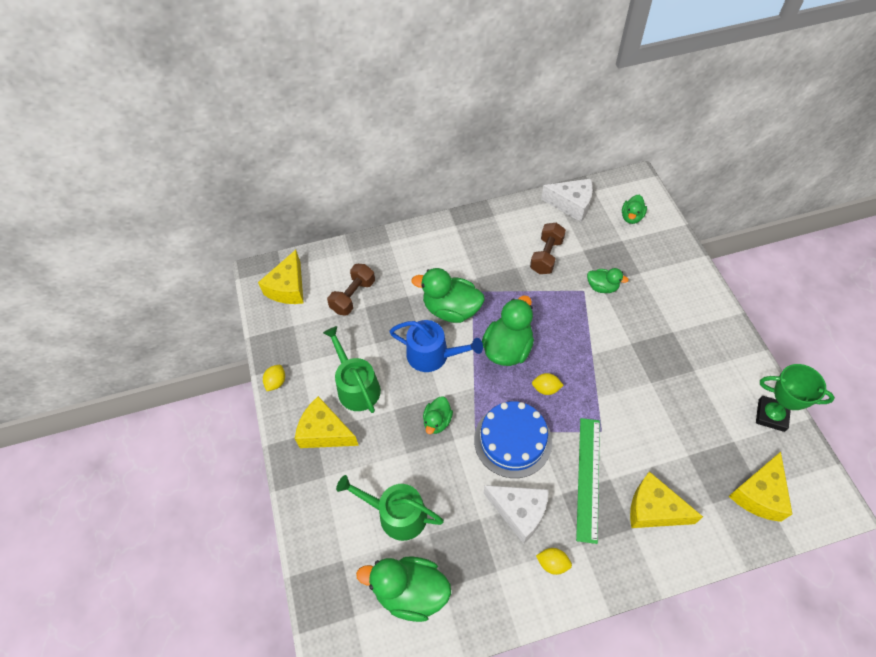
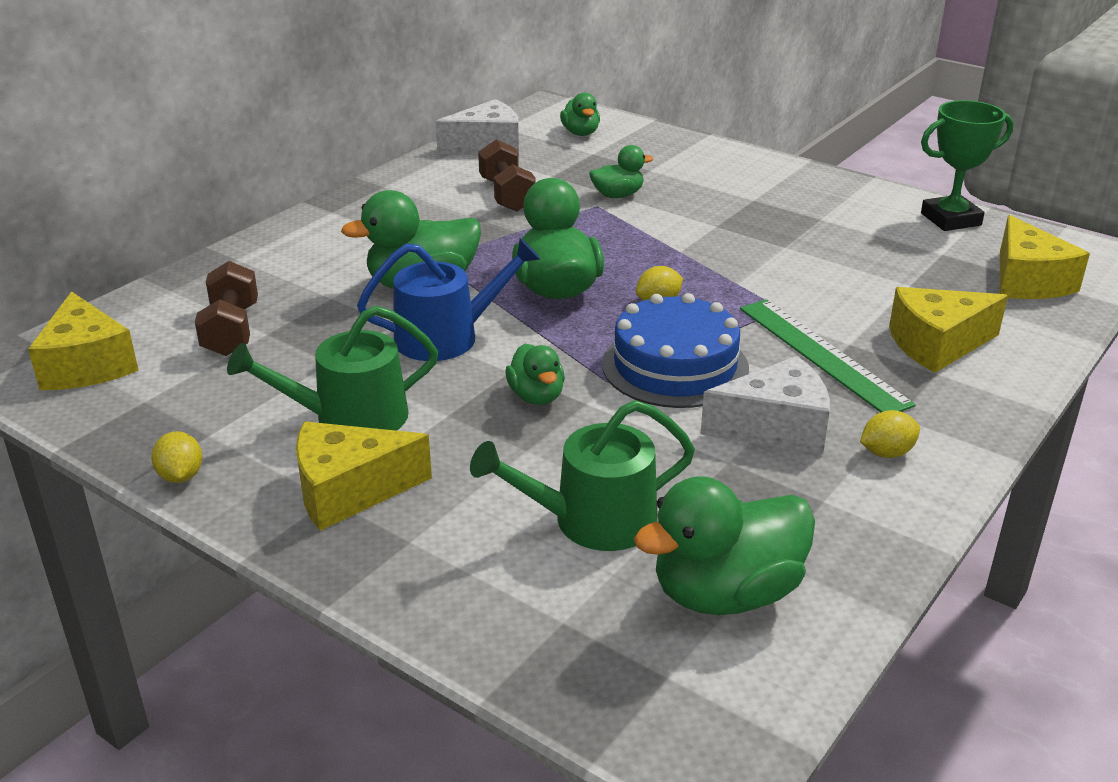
camera: 40 degrees left, 25 degrees down
green watering can [323,326,381,413] -> green watering can turned 45 degrees counterclockwise [227,306,438,431]

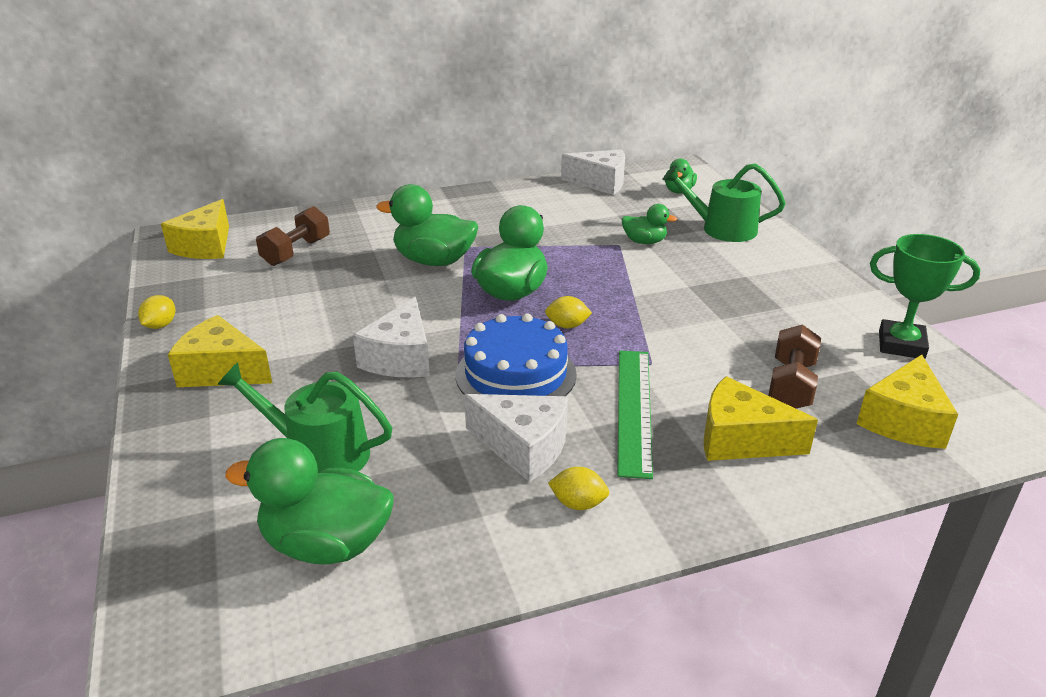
camera: 35 degrees right, 0 degrees up
green watering can [227,306,438,431] -> green watering can moved to [662,163,786,242]
blue watering can [357,238,541,361] -> none
brown dumbbell [478,139,536,212] -> brown dumbbell moved to [768,324,821,409]
green duck [505,344,565,405] -> white cheese [353,297,430,377]

